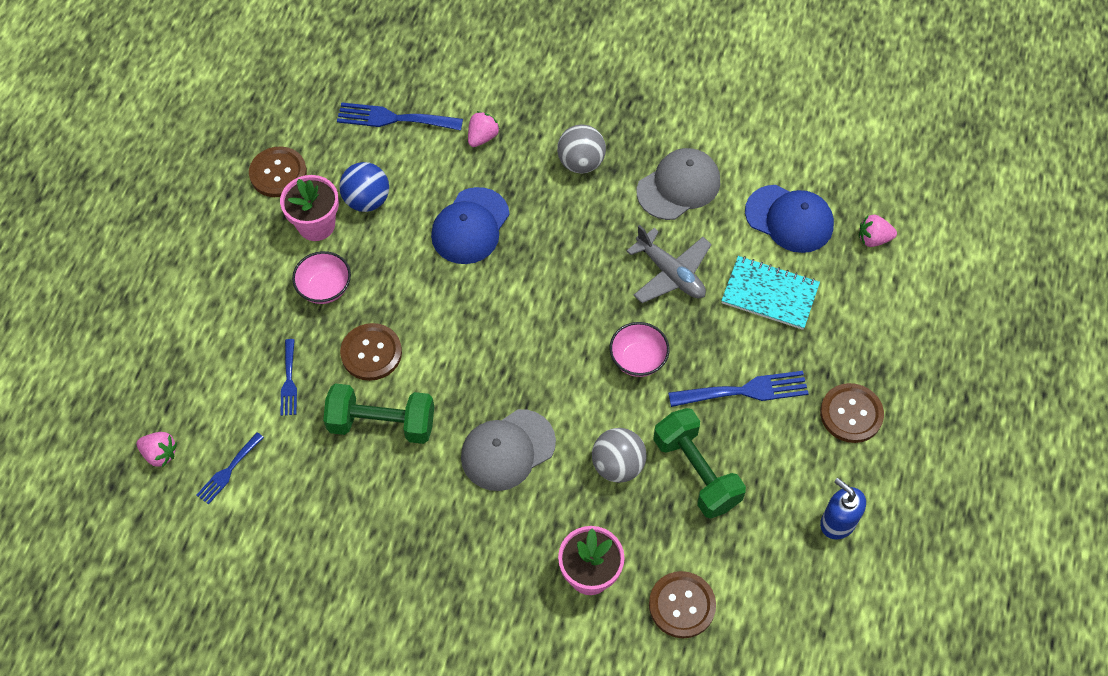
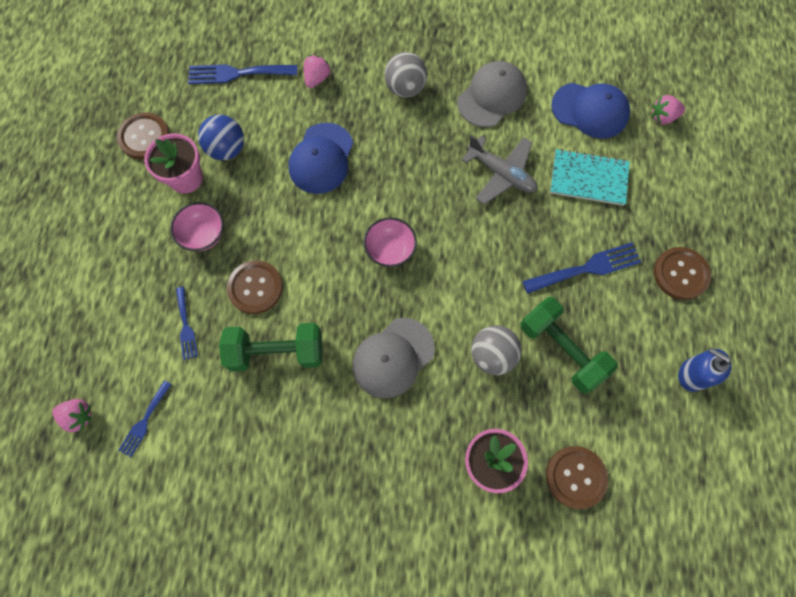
camera: 10 degrees left, 10 degrees up
pink bowl [610,322,670,377] -> pink bowl moved to [363,217,417,267]

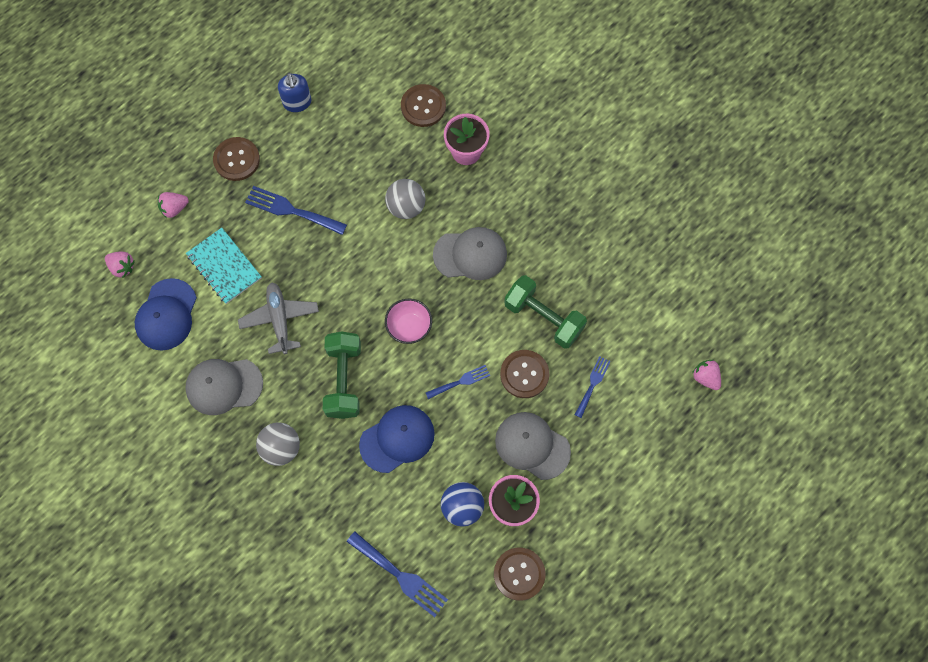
camera: 140 degrees left, 0 degrees up
blue fork [118,380,172,457] -> blue fork moved to [426,365,490,399]
pink bowl [170,202,224,251] -> grey cap [495,412,571,480]
pink strawberry [304,55,331,88] -> pink strawberry moved to [158,192,189,218]
green dumbbell [520,297,618,393] -> green dumbbell moved to [323,332,361,419]
blue cap [551,83,630,139] -> blue cap turned 135 degrees counterclockwise [135,278,197,351]

